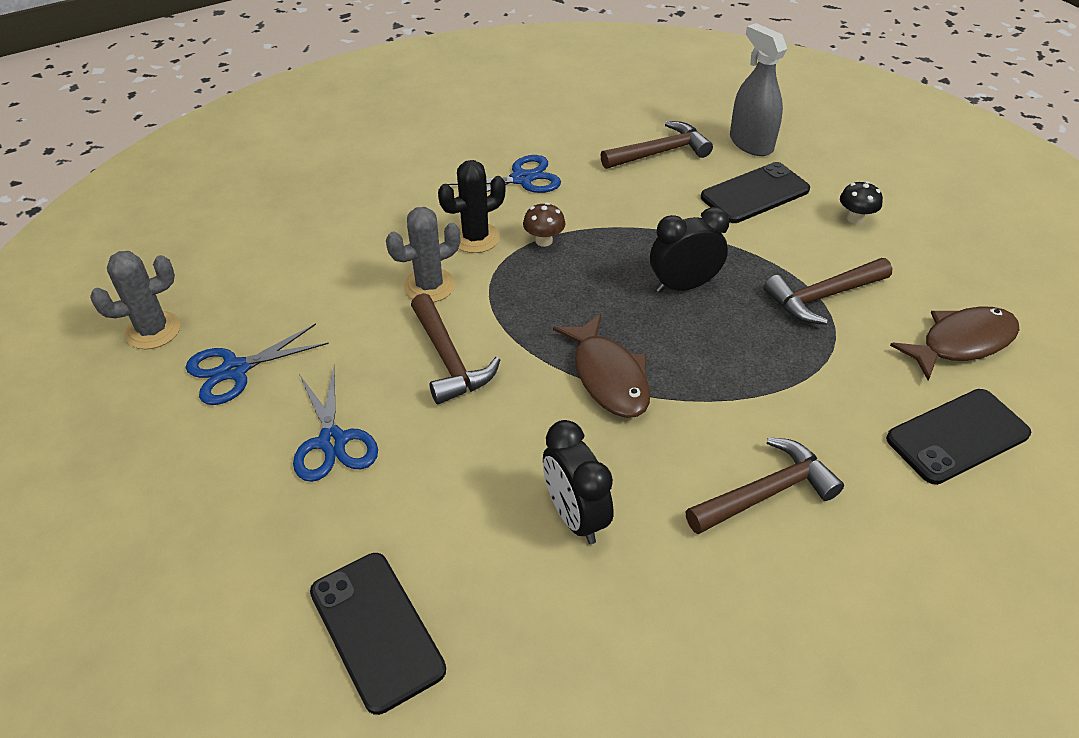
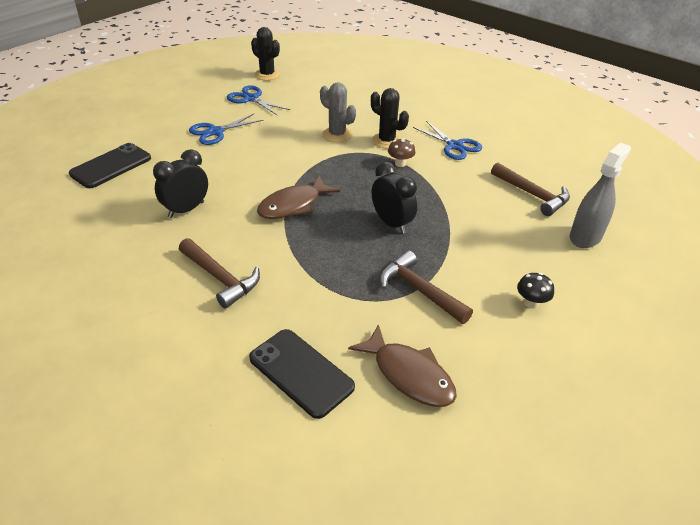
camera: 70 degrees right, 5 degrees down
grey cactus [90,251,181,349] -> black cactus [251,27,280,81]
brown hammer [411,293,500,404] -> none
black phone [701,162,810,223] -> none

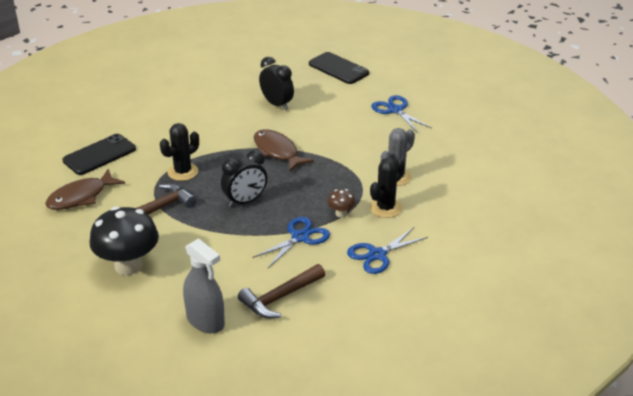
camera: 95 degrees right, 5 degrees down
brown hammer [179,238,260,309] -> none
blue scissors [227,85,290,116] -> blue scissors moved to [252,217,330,268]
black cactus [251,27,280,81] -> black cactus moved to [160,123,199,181]
black mushroom [517,273,554,308] -> black mushroom [90,206,159,275], size x2.23

